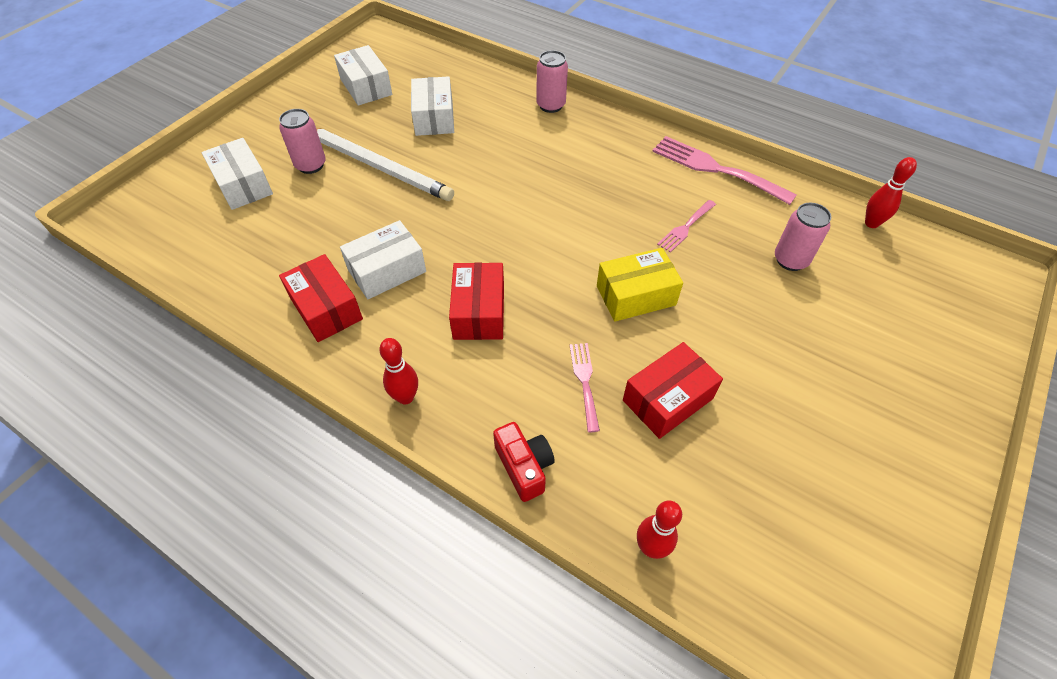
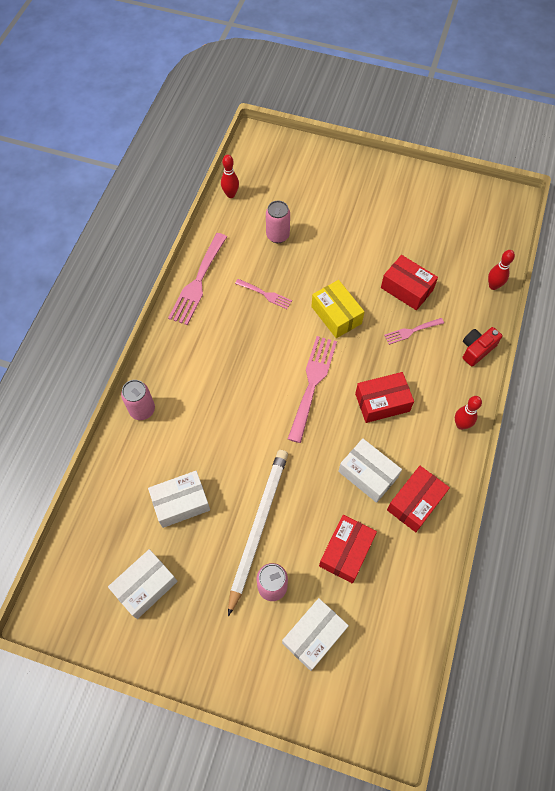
camera: 105 degrees left, 10 degrees up
none -> pink fork [288,336,337,443]
none -> red box [319,515,377,583]

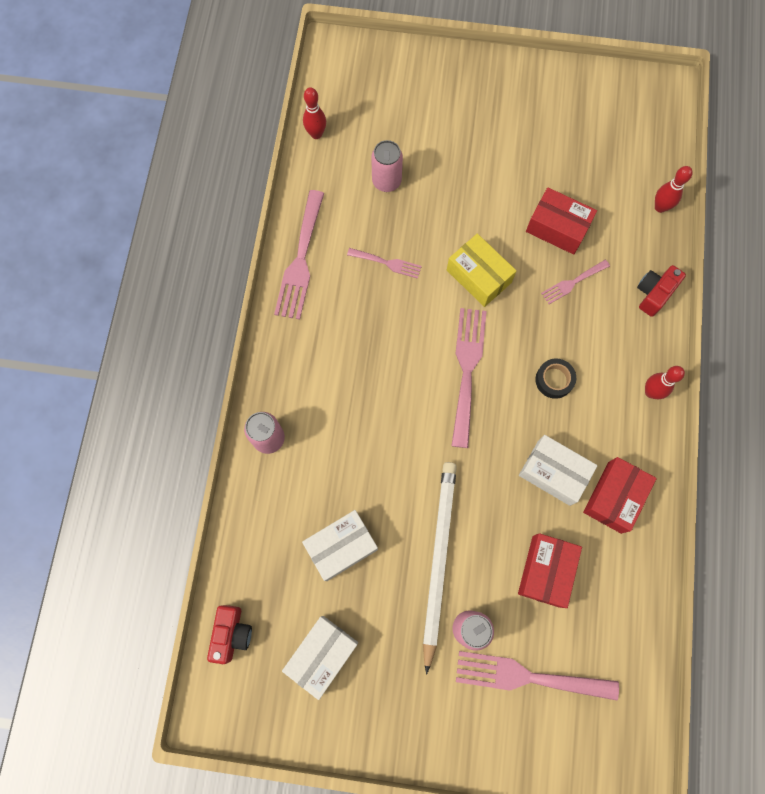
camera: 10 degrees left, 10 degrees up
white box [282,598,349,671] -> pink fork [456,651,619,700]
red box [355,372,414,423] -> black tape [535,359,576,399]
none -> red camera [207,605,252,664]

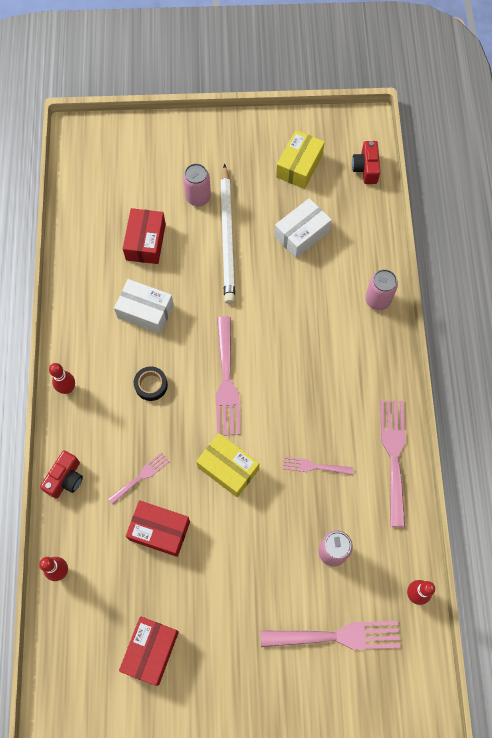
camera: 170 degrees right, 5 degrees down
white box [282,616,358,700] -> yellow box [276,130,325,189]
pink fork [456,651,619,700] -> pink fork moved to [260,621,400,650]
red box [583,457,657,534] -> red box moved to [119,616,179,686]

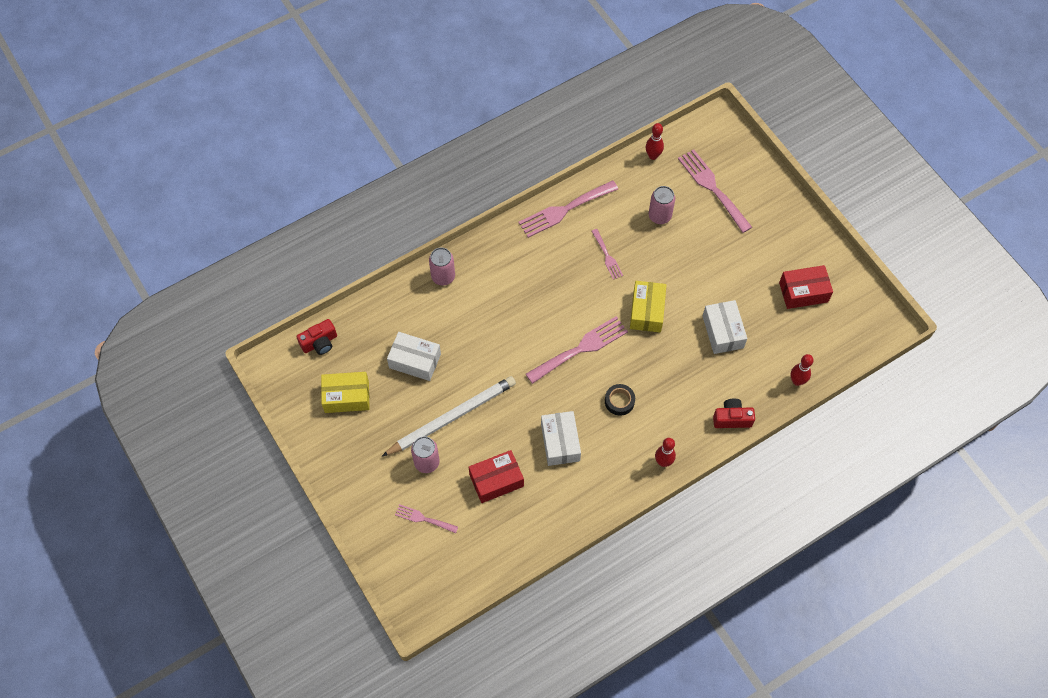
camera: 120 degrees left, 5 degrees down
pink fork [108,452,170,505] -> pink fork moved to [395,504,458,533]
red box [126,500,190,557] -> white box [703,300,747,354]

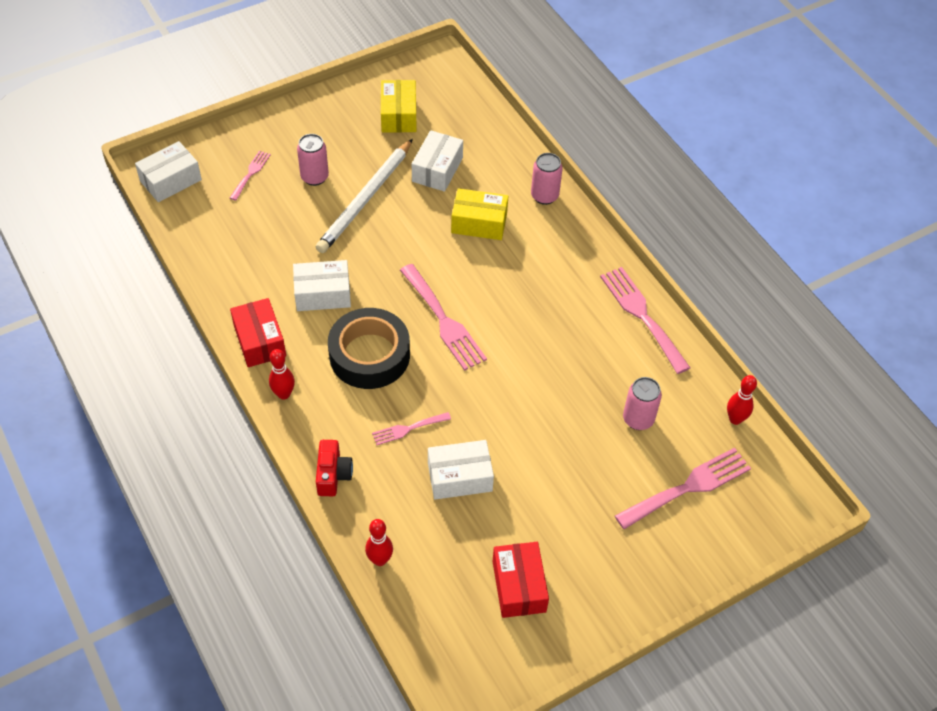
camera: 90 degrees right, 10 degrees down
red camera [296,319,337,355] -> none
white pencil [382,376,516,456] -> white pencil turned 60 degrees clockwise [316,139,413,253]
red box [469,450,524,503] -> red box moved to [230,298,286,367]
pink fork [591,229,623,280] -> pink fork moved to [372,412,451,445]
black tape [605,384,635,416] -> black tape [328,308,410,389], size x2.16
yellow box [630,281,666,332] -> yellow box moved to [451,188,508,240]
none -> white box [135,141,202,202]

